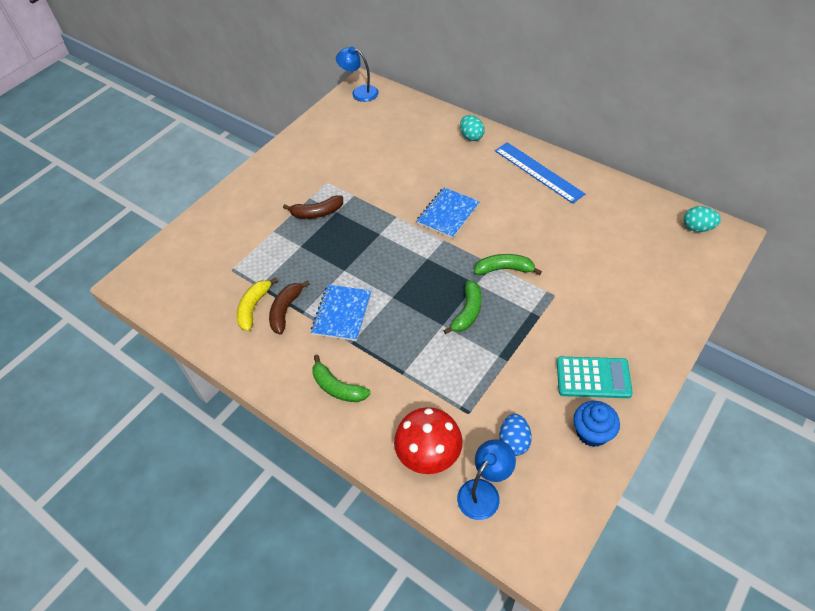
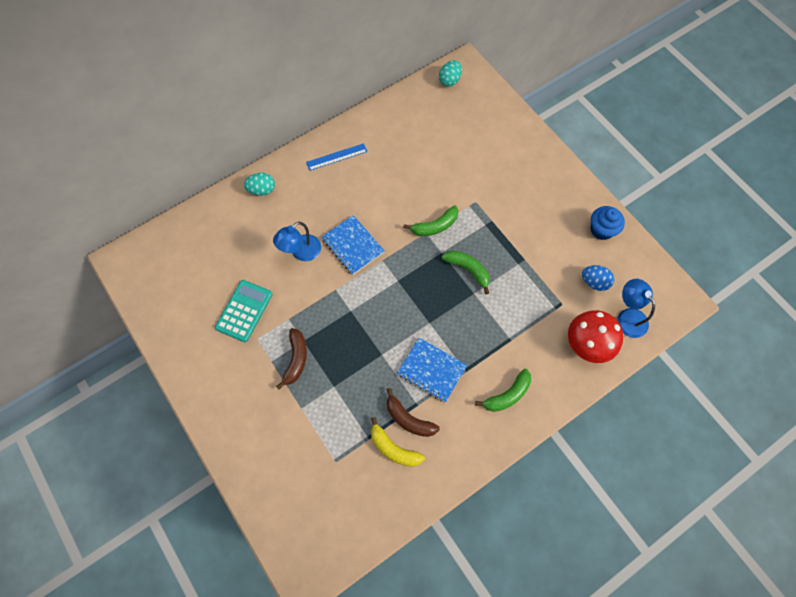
camera: 75 degrees left, 15 degrees up
blue lamp [336,47,379,102] -> blue lamp moved to [273,221,321,261]
green banana [474,254,542,275] -> green banana turned 135 degrees counterclockwise [403,205,459,236]
blue ruler [495,142,585,204] -> blue ruler [306,143,367,171], size x0.62
turquoise calculator [557,357,633,398] -> turquoise calculator moved to [215,280,272,342]

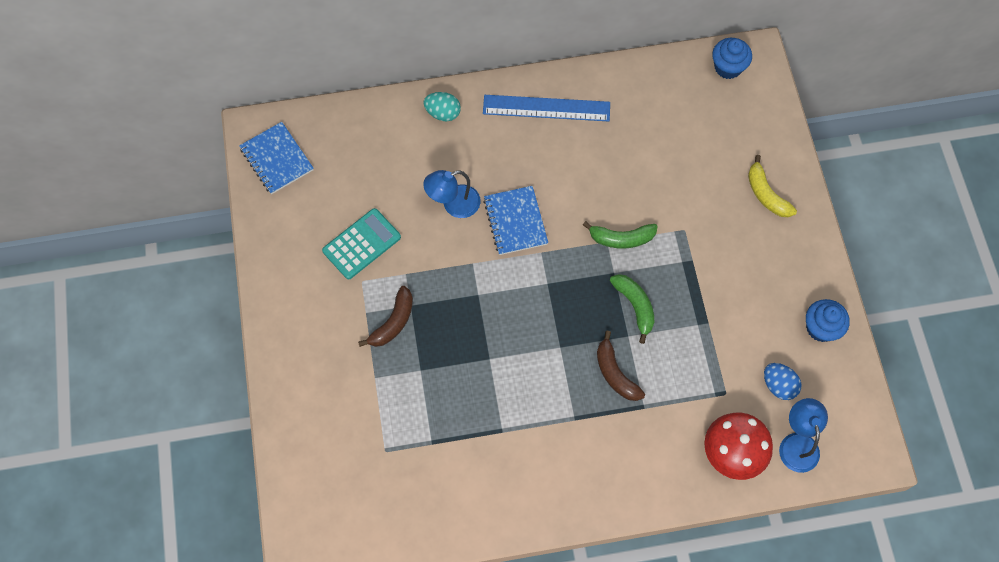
camera: 25 degrees right, 0 degrees up
blue ruler [306,143,367,171] -> blue ruler [483,95,610,122], size x1.62
yellow banana [371,417,425,467] -> yellow banana moved to [748,155,797,217]
brown banana [387,388,440,437] -> brown banana moved to [597,331,645,401]
blue notebook [397,338,467,402] -> blue notebook moved to [239,122,314,194]
turquoise egg [439,60,462,87] -> blue cupcake [712,38,752,79]
green banana [475,369,531,412] -> none

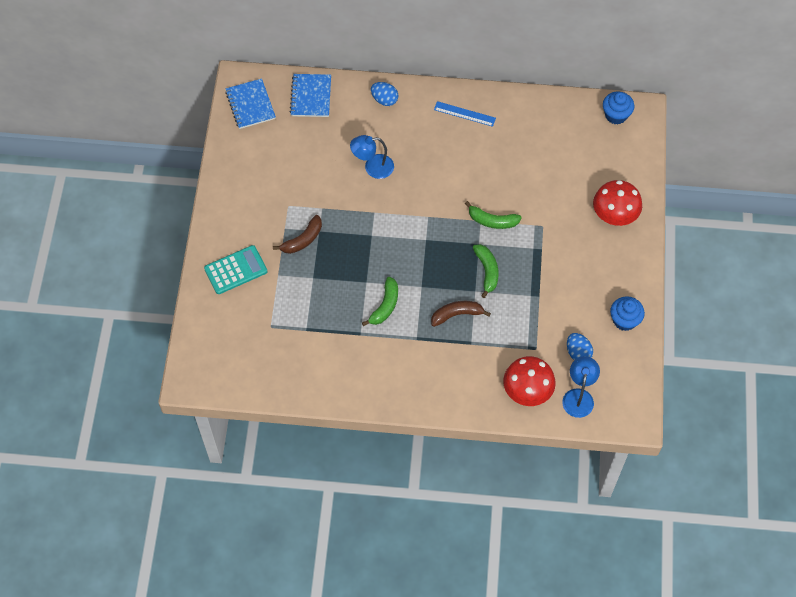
camera: 15 degrees right, 5 degrees down
turquoise calculator [322,208,401,279] -> turquoise calculator moved to [204,245,268,294]
turquoise egg [423,92,461,121] -> blue egg [371,82,398,106]
blue ruler [483,95,610,122] -> blue ruler [434,101,496,127], size x0.62
blue notebook [483,186,548,255] -> blue notebook moved to [290,74,331,117]
brown banana [597,331,645,401] -> brown banana turned 90 degrees clockwise [431,301,491,327]
yellow banana [748,155,797,217] -> red mushroom [593,180,642,226]
none -> green banana [362,277,398,326]

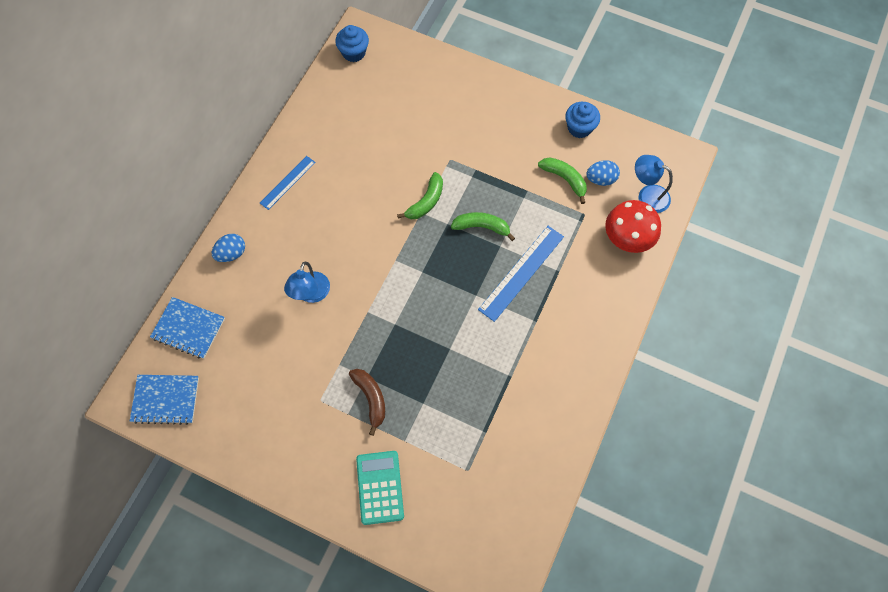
camera: 70 degrees left, 5 degrees up
green banana [362,277,398,326] -> green banana moved to [538,157,587,204]
brown banana [431,301,491,327] -> blue ruler [478,226,564,322]
red mushroom [593,180,642,226] -> none

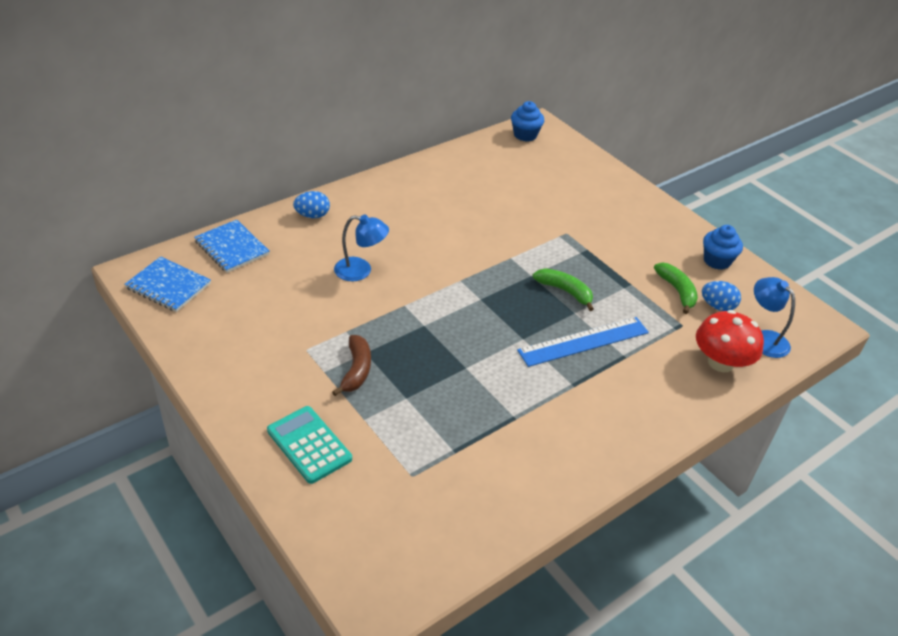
camera: 25 degrees right, 25 degrees down
blue ruler [260,156,316,210] -> none
blue lamp [284,262,330,303] -> blue lamp turned 120 degrees counterclockwise [334,215,389,281]
turquoise calculator [356,451,404,525] -> turquoise calculator turned 60 degrees counterclockwise [267,406,352,484]
green banana [397,172,443,219] -> none

